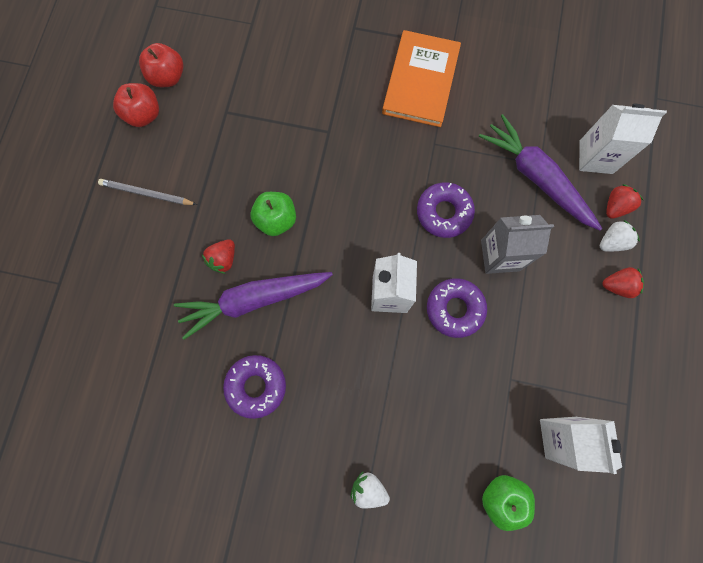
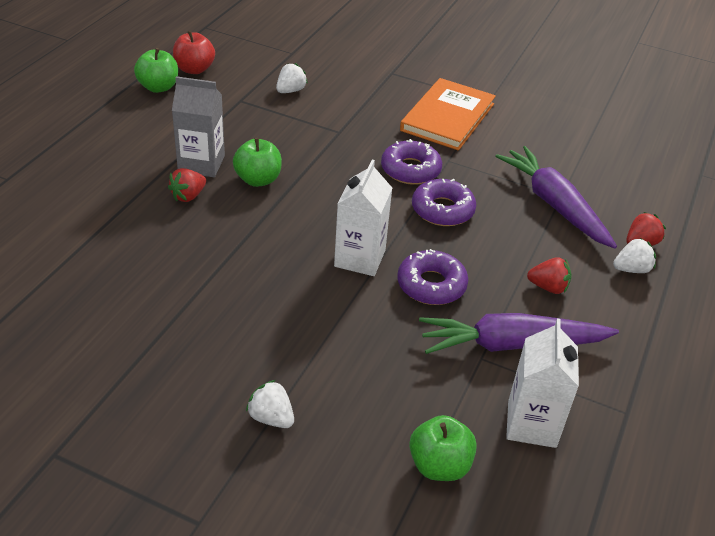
camera: 10 degrees right, 35 degrees down
grey pencil [98,179,197,205] -> none
red apple [113,83,159,127] -> green apple [134,48,178,93]
purple carrot [174,272,333,340] -> purple carrot moved to [419,313,619,354]
purple donut [223,355,286,419] -> purple donut moved to [381,139,442,185]
grey carton [481,215,554,274] -> grey carton moved to [172,76,225,177]
white carton [579,104,667,174] -> none
red strawberry [602,267,644,298] -> red strawberry moved to [527,257,572,294]
none -> white strawberry [276,63,308,93]

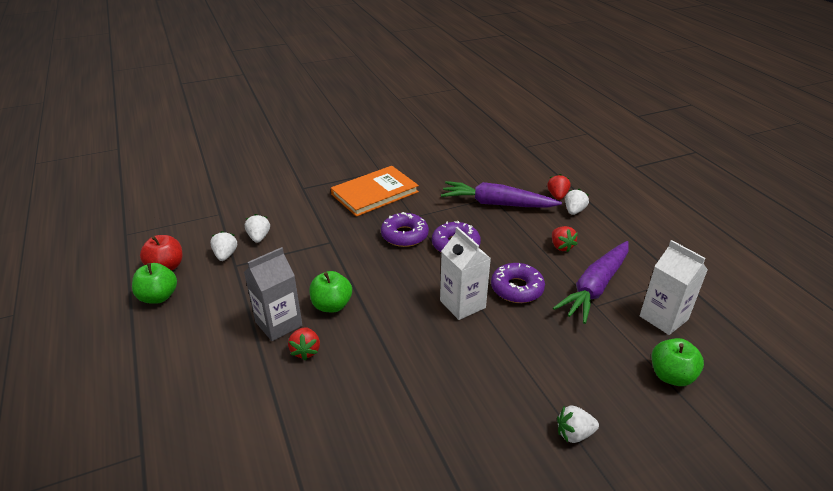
camera: 45 degrees left, 5 degrees down
orange book [400,78,496,151] -> orange book turned 75 degrees clockwise [331,166,419,217]
red strawberry [527,257,572,294] -> red strawberry turned 105 degrees clockwise [552,226,578,252]
none -> white strawberry [210,231,237,261]

